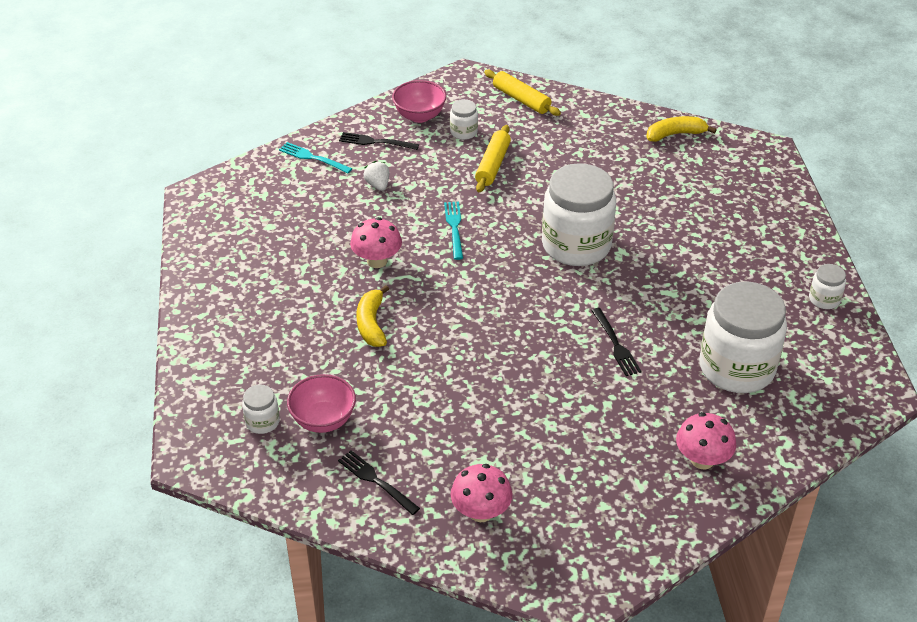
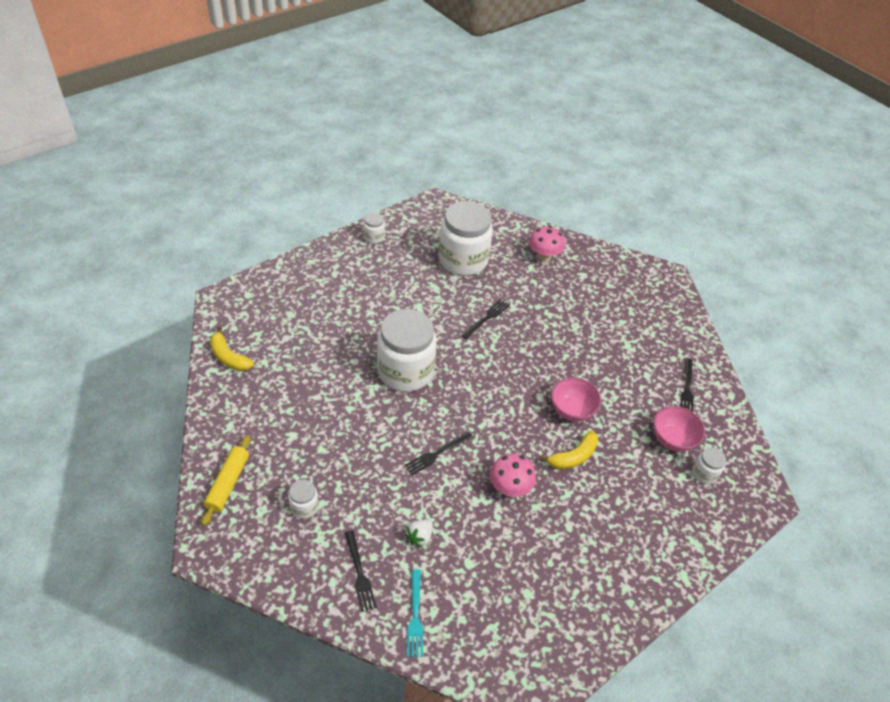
camera: 125 degrees left, 5 degrees up
pink bowl [392,80,446,123] -> pink bowl moved to [551,377,601,422]
turquoise fork [444,202,463,260] -> black fork [404,432,473,475]
pink mushroom [451,464,512,522] -> none
yellow rolling pin [475,125,511,193] -> none

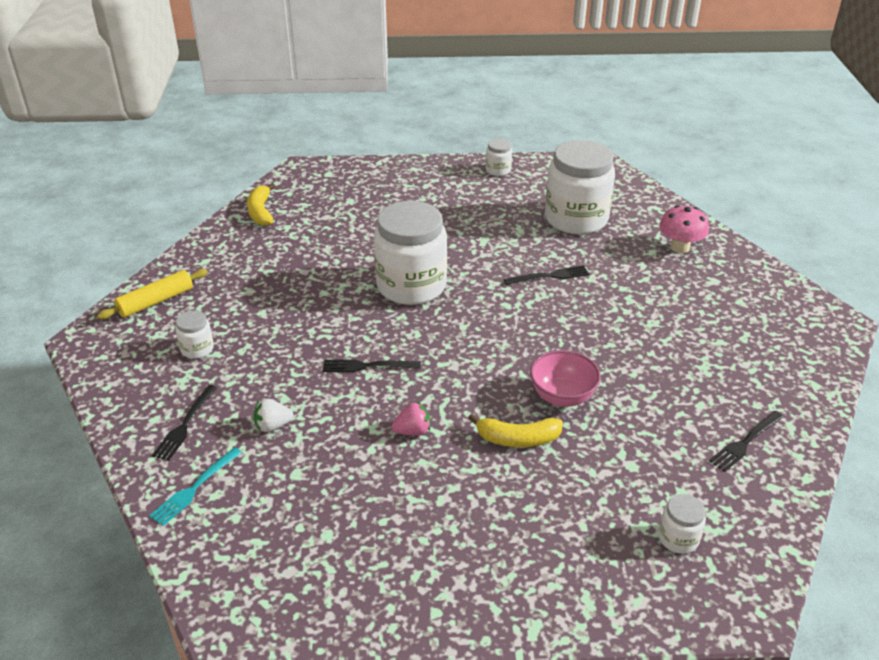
camera: 40 degrees right, 10 degrees down
pink mushroom [490,453,536,497] -> pink strawberry [391,401,430,435]
pink bowl [653,406,705,452] -> none

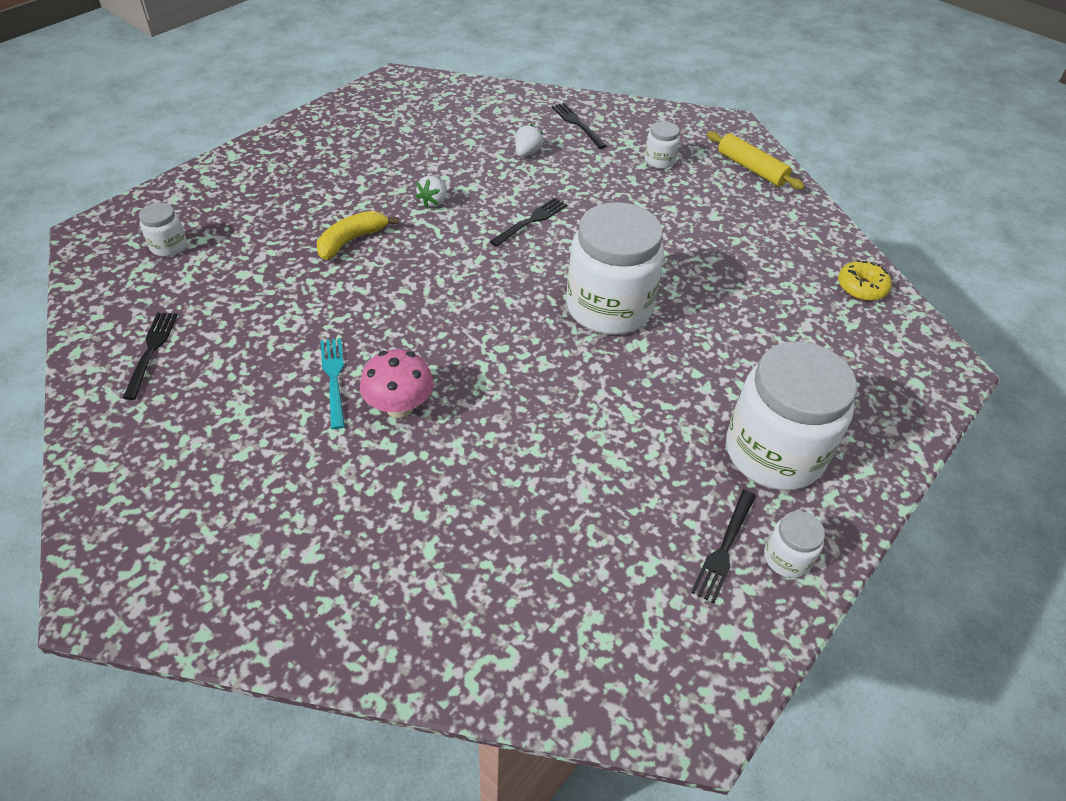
camera: 130 degrees right, 10 degrees up
yellow rolling pin [97,269,208,319] -> yellow rolling pin turned 45 degrees counterclockwise [707,131,805,190]
turquoise fork [149,447,242,526] -> turquoise fork moved to [320,338,345,429]
yellow banana [247,183,275,226] -> yellow donut [838,260,891,301]
pink strawberry [391,401,430,435] -> white strawberry [416,176,447,208]
black fork [504,265,589,285] -> black fork moved to [691,490,756,604]
pink bowl [530,350,601,407] -> none
white jar [545,140,615,235] -> white jar moved to [726,341,857,490]
pink mushroom [659,205,709,253] -> pink mushroom moved to [360,349,434,418]

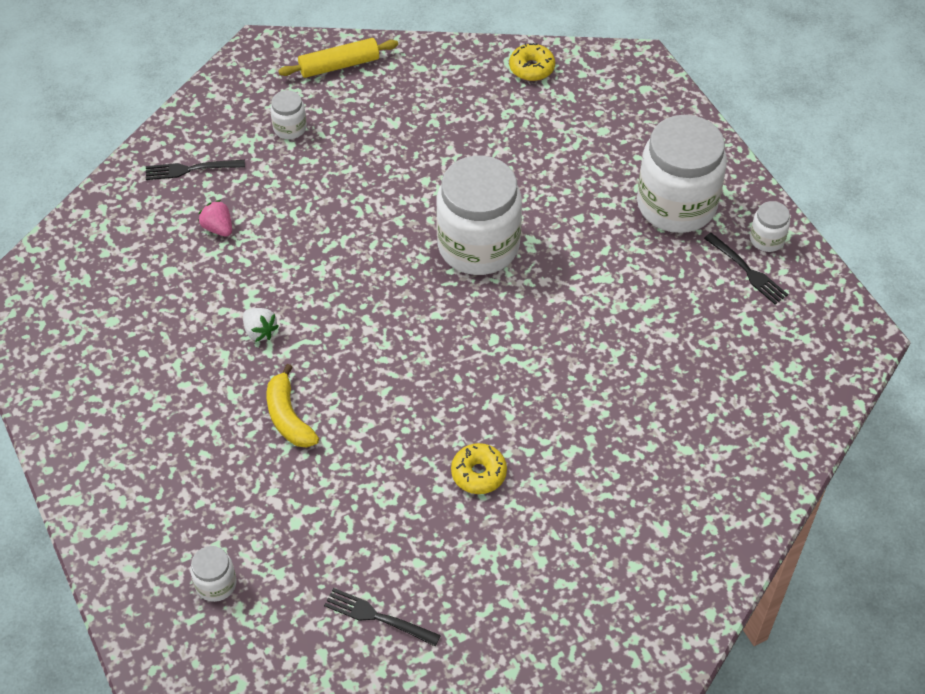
camera: 65 degrees left, 5 degrees up
turquoise fork [320,338,345,429] -> yellow donut [451,443,507,494]
pink mushroom [360,349,434,418] -> none
black fork [490,198,567,247] -> none
white strawberry [515,124,544,157] -> pink strawberry [198,200,232,236]

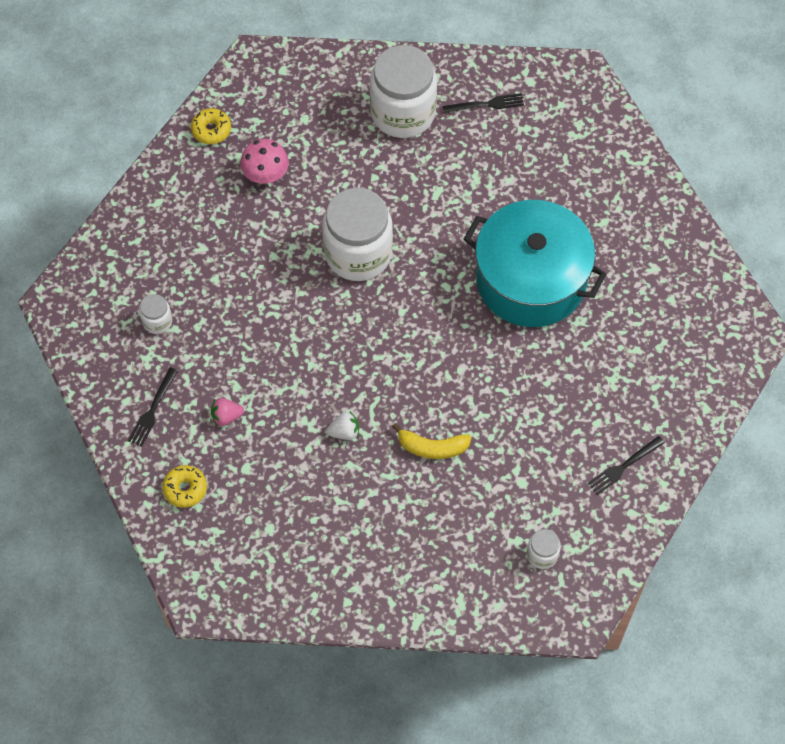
camera: 60 degrees left, 10 degrees up
yellow rolling pin [278,38,398,78] -> none
yellow donut [451,443,507,494] -> yellow donut moved to [162,465,207,508]
white jar [750,201,790,252] -> none
none -> pink mushroom [240,139,289,184]
none -> turquoise pot [464,200,607,327]

